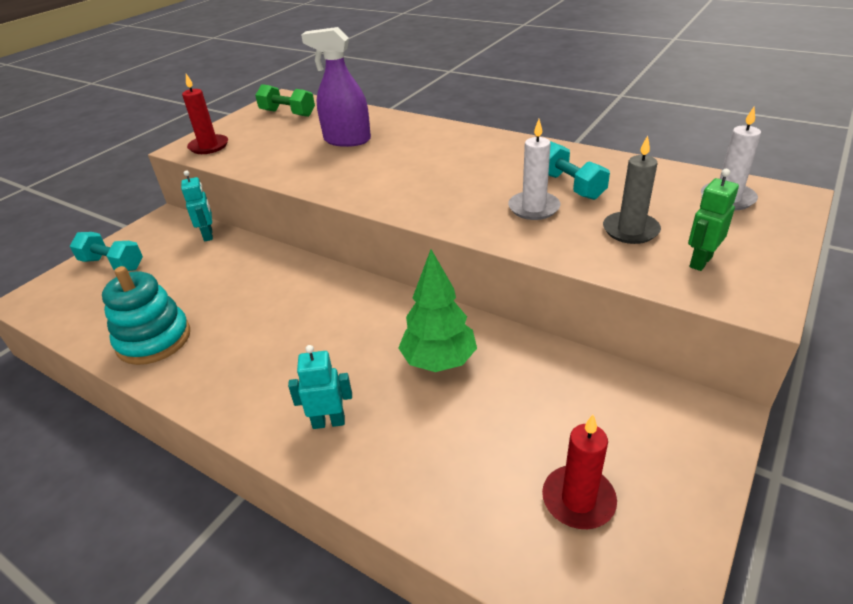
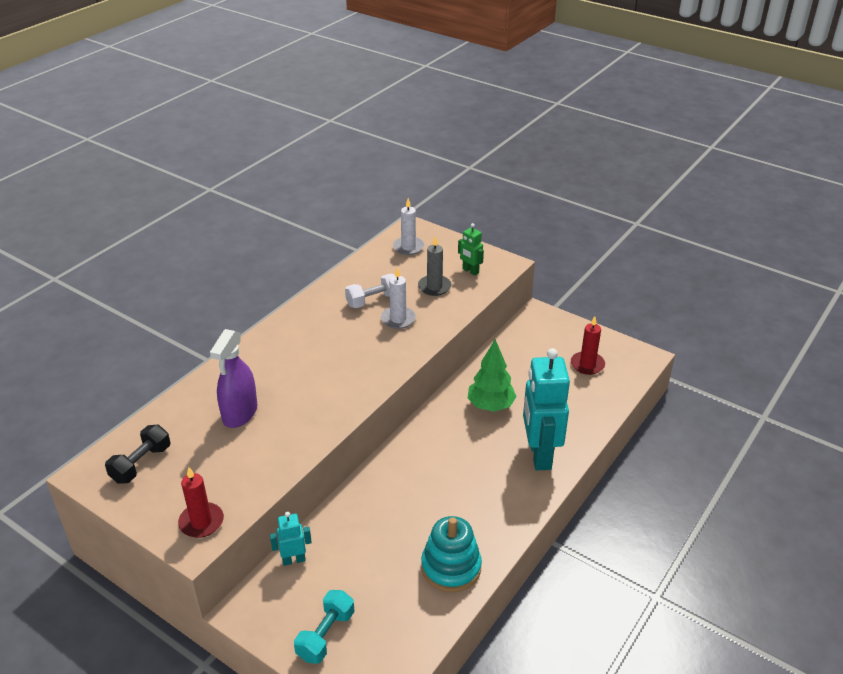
camera: 90 degrees left, 0 degrees up
green dumbbell [255,84,315,117] -> black dumbbell [105,424,170,484]
turquoise robot [288,345,352,429] -> turquoise robot [523,348,570,470], size x2.12
turquoise dumbbell [548,141,610,200] -> white dumbbell [345,274,395,308]

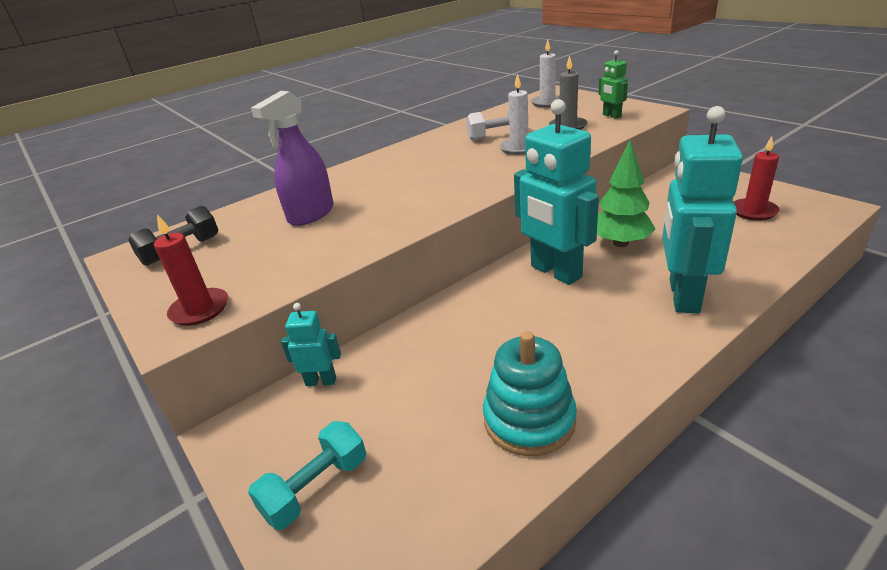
camera: 20 degrees right, 5 degrees down
none -> turquoise robot [514,99,599,285]

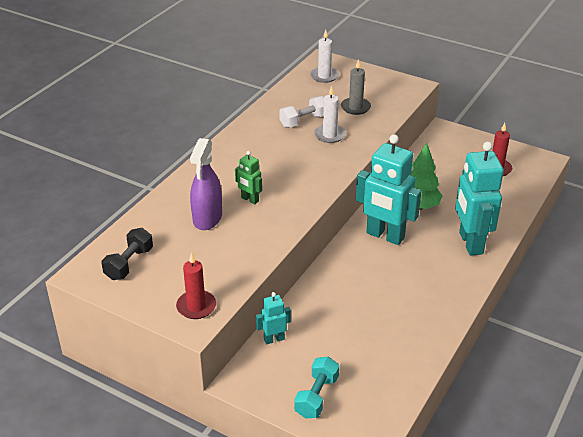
camera: 25 degrees left, 5 degrees up
turquoise stacking toy [483,331,577,456] -> none
green robot [598,50,628,119] -> green robot moved to [235,151,262,204]

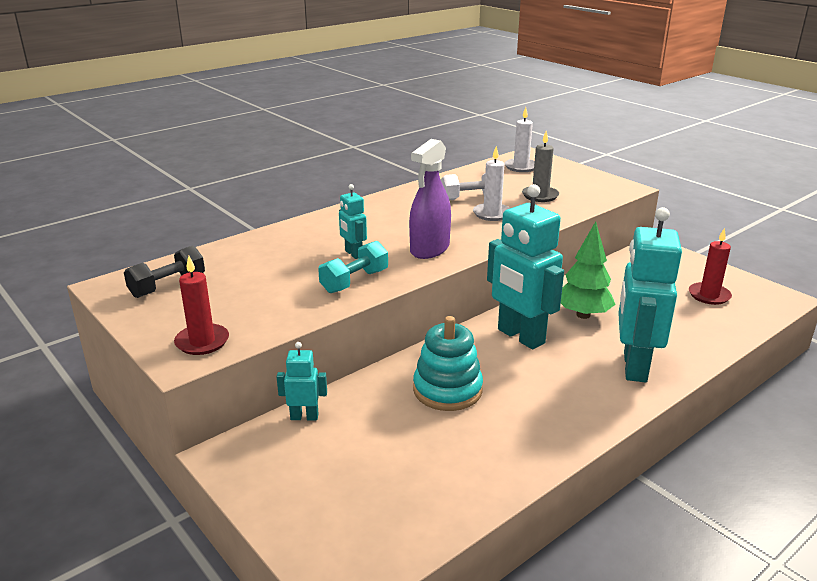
camera: 20 degrees right, 10 degrees down
purple spray bottle [190,138,222,230] -> purple spray bottle moved to [409,139,451,259]
green robot [235,151,262,204] -> turquoise robot [339,184,367,259]
turquoise dumbbell [294,356,339,419] -> turquoise dumbbell moved to [318,241,388,293]
none -> turquoise stacking toy [413,316,483,411]

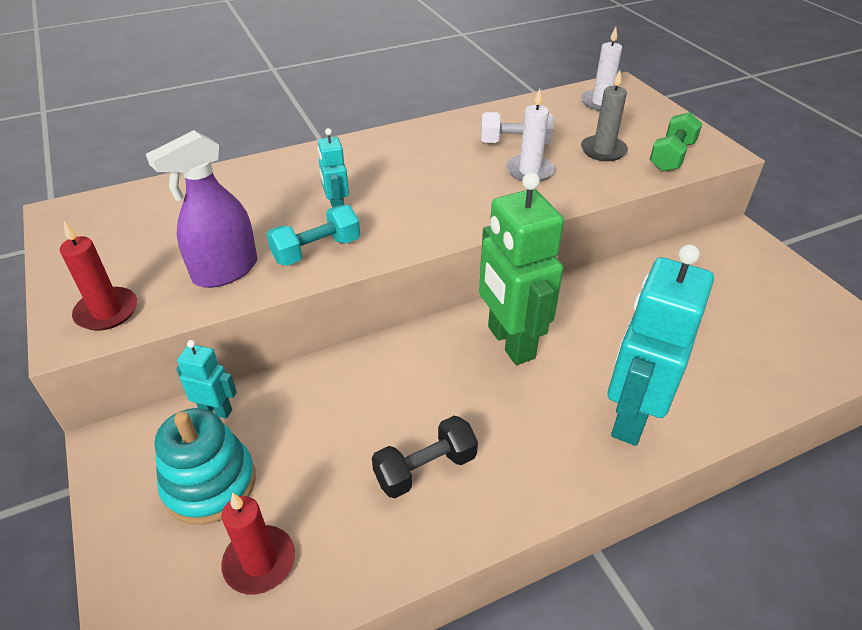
camera: 15 degrees right, 15 degrees up
black dumbbell [124,246,205,298] -> black dumbbell moved to [372,416,478,498]
purple spray bottle [409,139,451,259] -> purple spray bottle moved to [146,130,257,288]
turquoise stacking toy [413,316,483,411] -> turquoise stacking toy moved to [155,408,256,525]
turquoise robot [487,184,564,349] -> green robot [479,172,564,365]
green tree [561,221,616,319] -> none
red candle [689,228,732,305] -> red candle moved to [222,493,295,595]
none -> green dumbbell [650,112,702,172]

